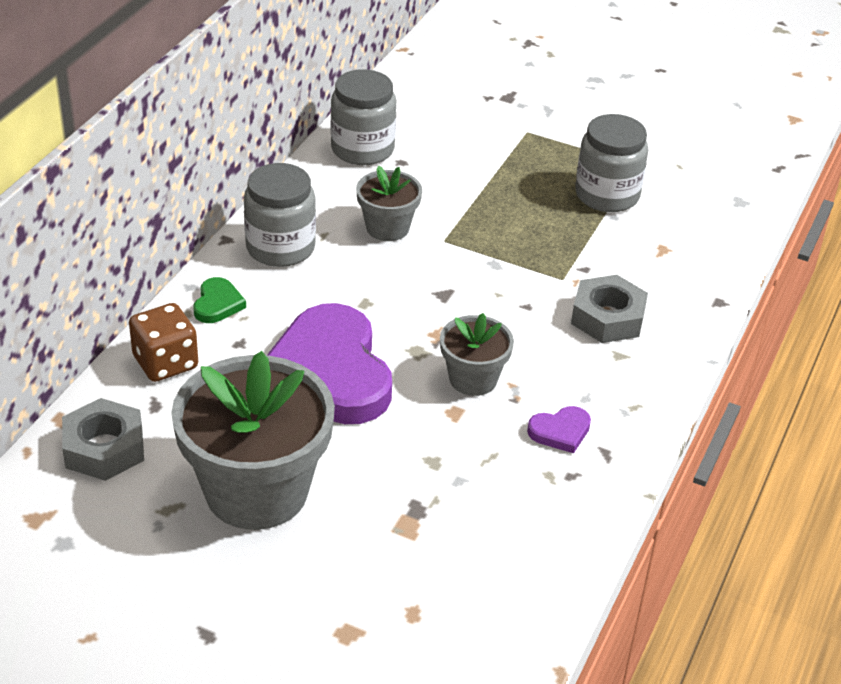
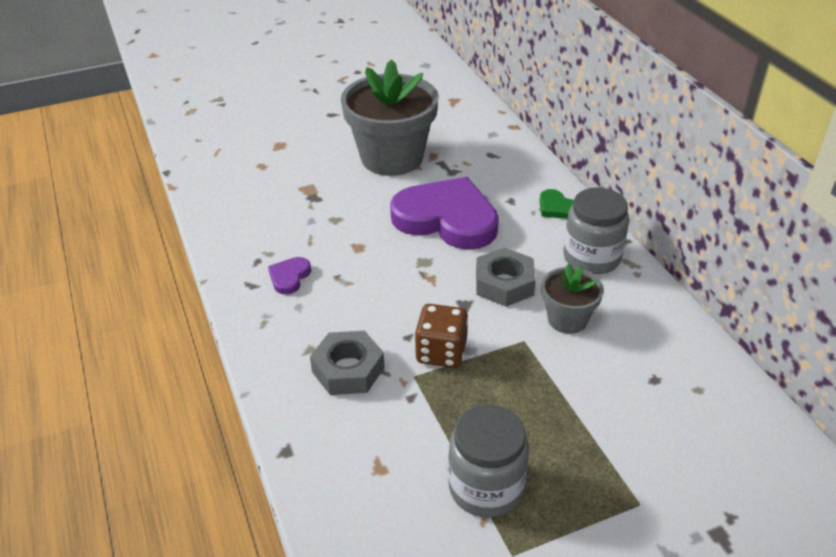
camera: 135 degrees right, 0 degrees up
grey nut [62,398,144,481] -> grey nut moved to [476,247,536,307]
brown dice [129,303,198,382] -> brown dice moved to [415,304,468,368]
grey jar [331,69,396,165] -> none
grey flower pot [440,313,514,396] -> none

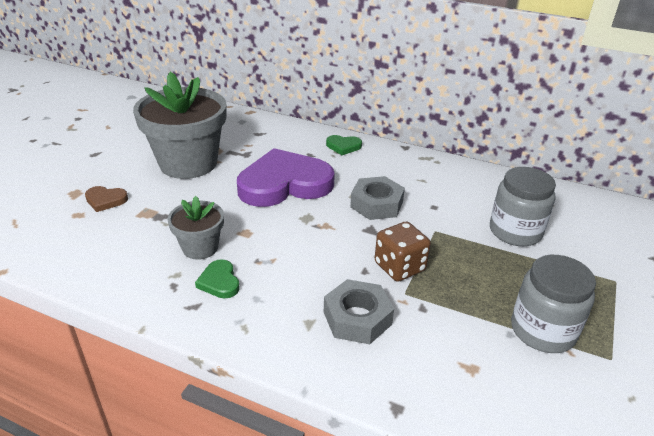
camera: 45 degrees left, 5 degrees down
purple heart [268,257,311,295] -> green heart [195,259,240,298]
grey flower pot [541,264,604,334] -> grey flower pot moved to [168,196,224,260]
grey jar [564,187,629,275] -> grey jar moved to [490,167,556,246]
none -> brown heart [85,186,128,212]

